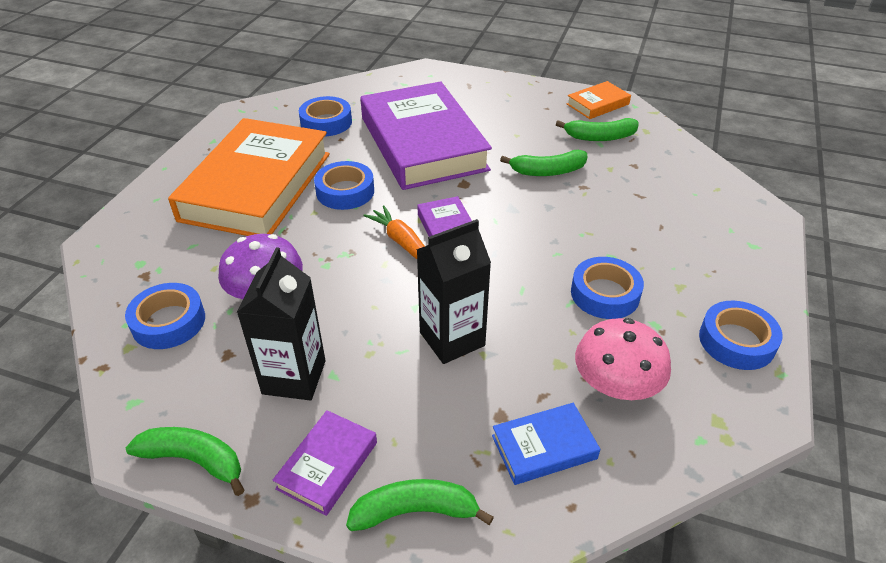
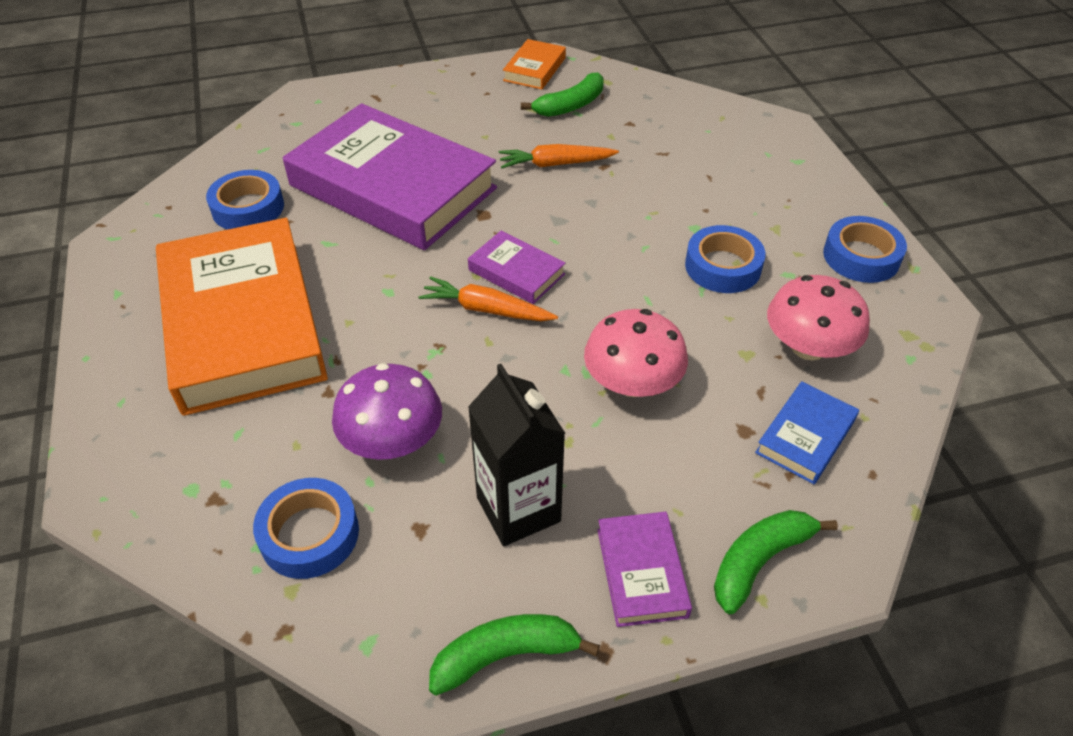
camera: 35 degrees left, 5 degrees up
blue tape [314,161,374,210] -> none
black carton [416,219,491,364] -> pink mushroom [584,309,688,397]
green banana [500,150,588,176] -> orange carrot [499,144,619,169]

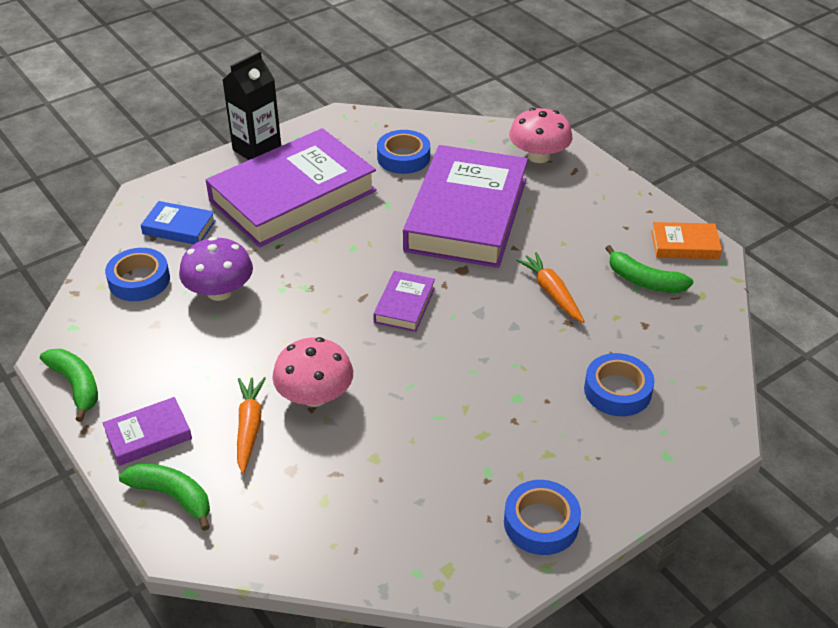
camera: 70 degrees right, 5 degrees down
orange book [156,218,328,416] -> purple book [206,128,377,247]
orange carrot [418,276,558,321] -> orange carrot moved to [237,377,266,474]
black carton [468,364,565,546] -> black carton moved to [223,51,281,160]
blue tape [685,225,765,293] -> blue tape moved to [584,353,655,416]
blue book [755,381,859,484] -> blue book moved to [141,201,216,244]
pink mushroom [767,275,870,360] -> pink mushroom moved to [509,108,573,163]

